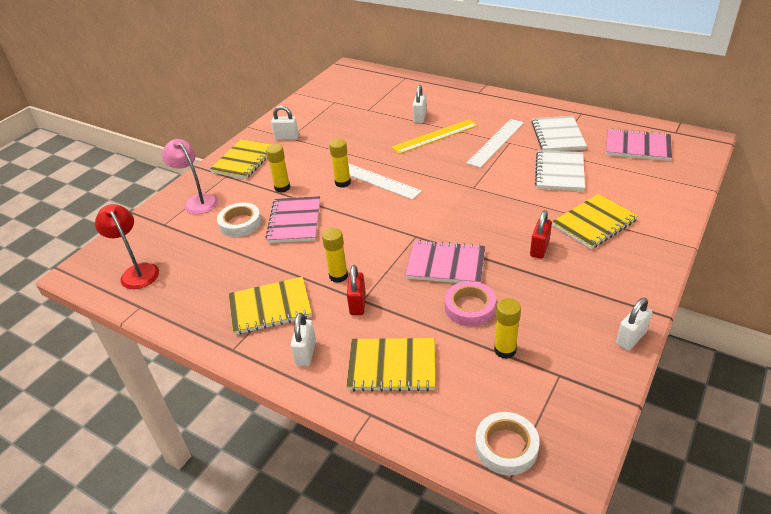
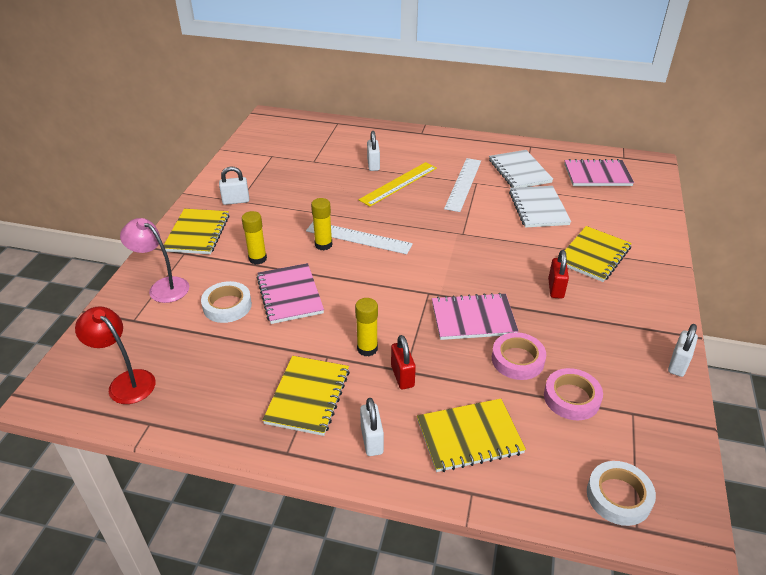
camera: 20 degrees left, 0 degrees up
yellow notebook [229,277,312,335] -> yellow notebook turned 45 degrees counterclockwise [262,356,350,436]
yellow glue stick [494,298,521,359] -> pink tape [544,368,603,420]

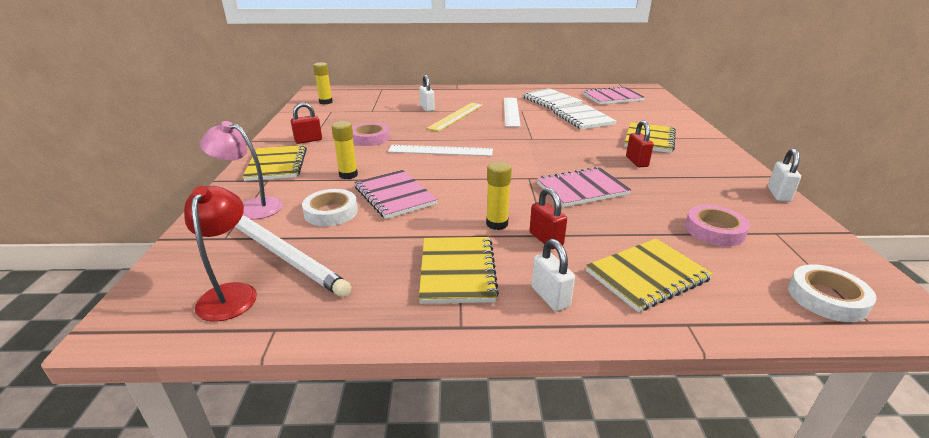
camera: 15 degrees left, 10 degrees down
red lamp [75,307,156,404] -> red lamp turned 60 degrees clockwise [184,186,257,322]
white padlock [219,166,249,205] -> red padlock [291,102,322,144]
yellow glue stick [311,198,333,250] -> yellow glue stick moved to [313,62,333,104]
pink tape [492,332,546,380] -> pink tape moved to [352,123,390,146]
none -> white pencil [235,215,351,297]

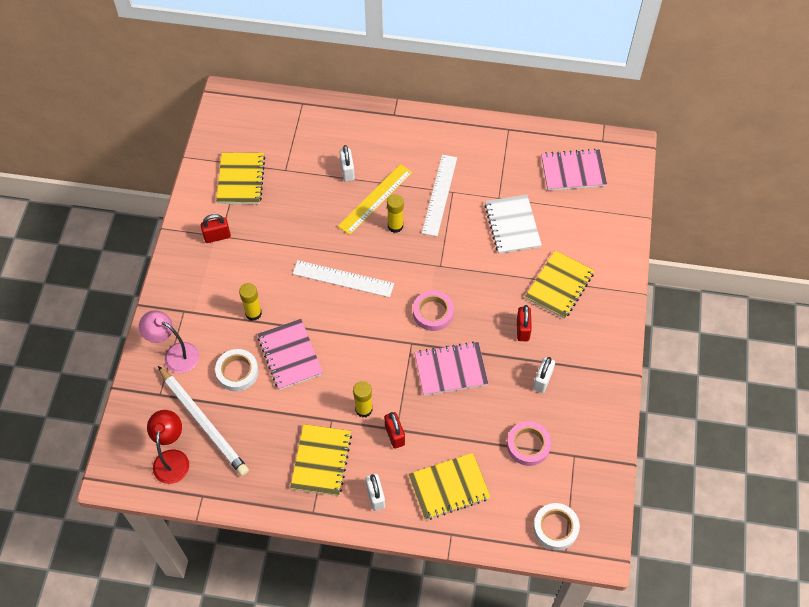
camera: 10 degrees right, 30 degrees up
yellow notebook [242,145,307,181] -> yellow notebook moved to [216,153,265,204]
yellow glue stick [313,62,333,104] -> yellow glue stick moved to [387,194,404,233]
pink tape [352,123,390,146] -> pink tape moved to [413,290,454,331]
white notebook [523,88,583,110] -> none
white padlock [768,148,801,202] -> white padlock moved to [533,357,555,393]

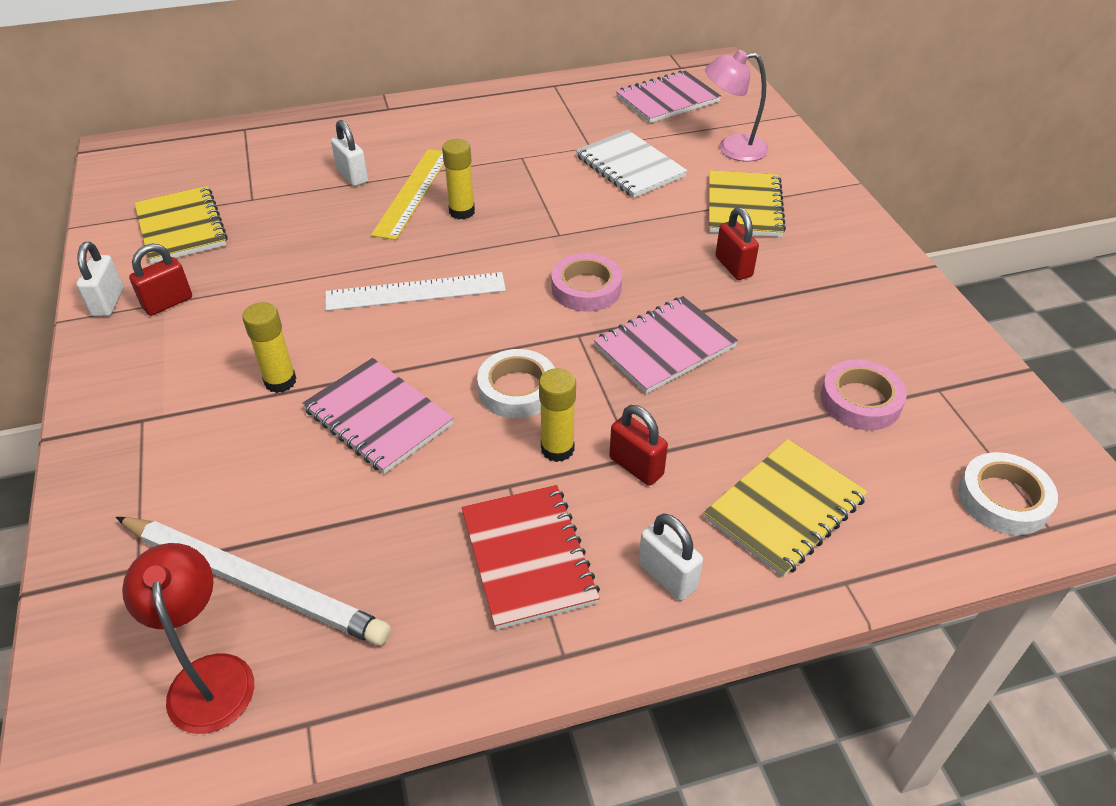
camera: 25 degrees left, 15 degrees down
pink lamp [139,310,199,373] -> pink lamp moved to [705,50,769,162]
white tape [215,349,259,391] -> white tape moved to [477,349,555,418]
yellow notebook [290,424,352,496] -> red notebook [462,485,600,630]
white ruler [422,155,457,236] -> none
white padlock [533,357,555,393] -> white padlock moved to [76,242,124,317]

